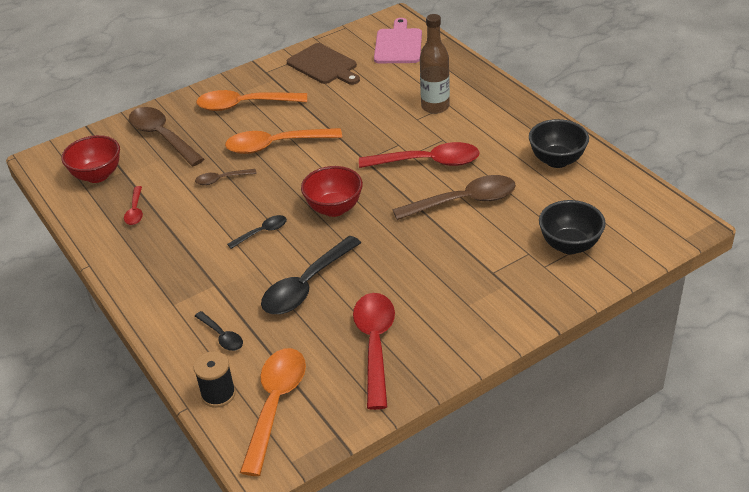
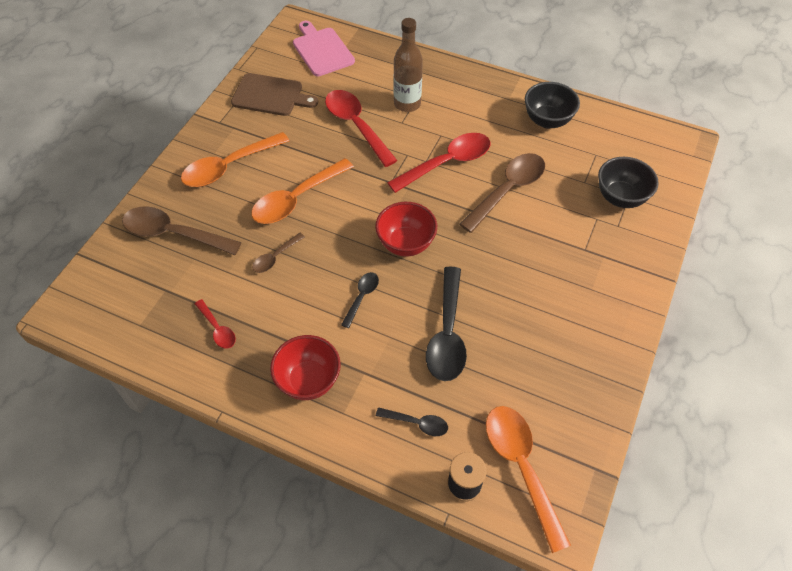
camera: 35 degrees left, 15 degrees up
red bowl [61,135,120,183] -> red bowl moved to [270,335,341,400]
red spoon [353,293,395,410] -> red spoon moved to [325,90,398,167]

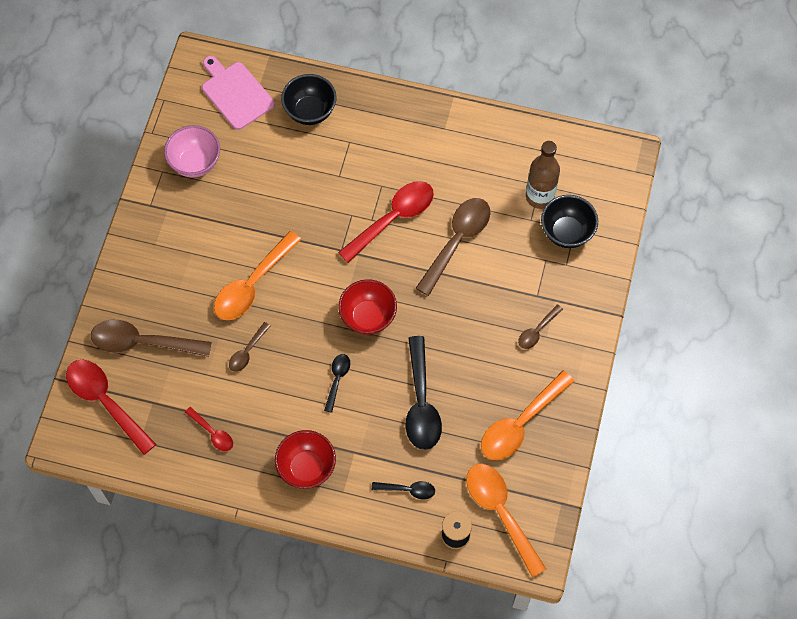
camera: 10 degrees left, 10 degrees up
orange spoon [181,132,289,187] -> orange spoon moved to [481,371,574,460]
brown cutting board [231,73,318,116] -> pink bowl [164,125,220,178]
red spoon [325,90,398,167] -> red spoon moved to [66,360,156,455]
brown bottle [394,18,423,112] -> brown bottle moved to [526,141,560,209]
black bowl [525,82,580,129] -> black bowl moved to [281,74,337,125]
none -> brown spoon [518,304,563,349]

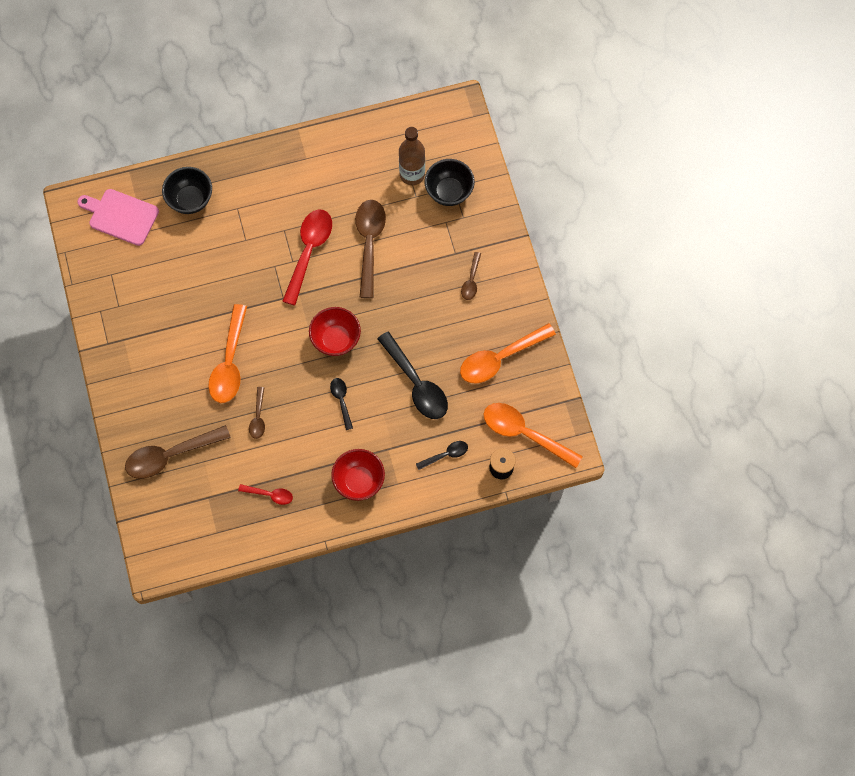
camera: 30 degrees left, 5 degrees up
red spoon [66,360,156,455] -> none
pink bowl [164,125,220,178] -> none
orange spoon [481,371,574,460] -> orange spoon turned 45 degrees clockwise [460,323,556,384]

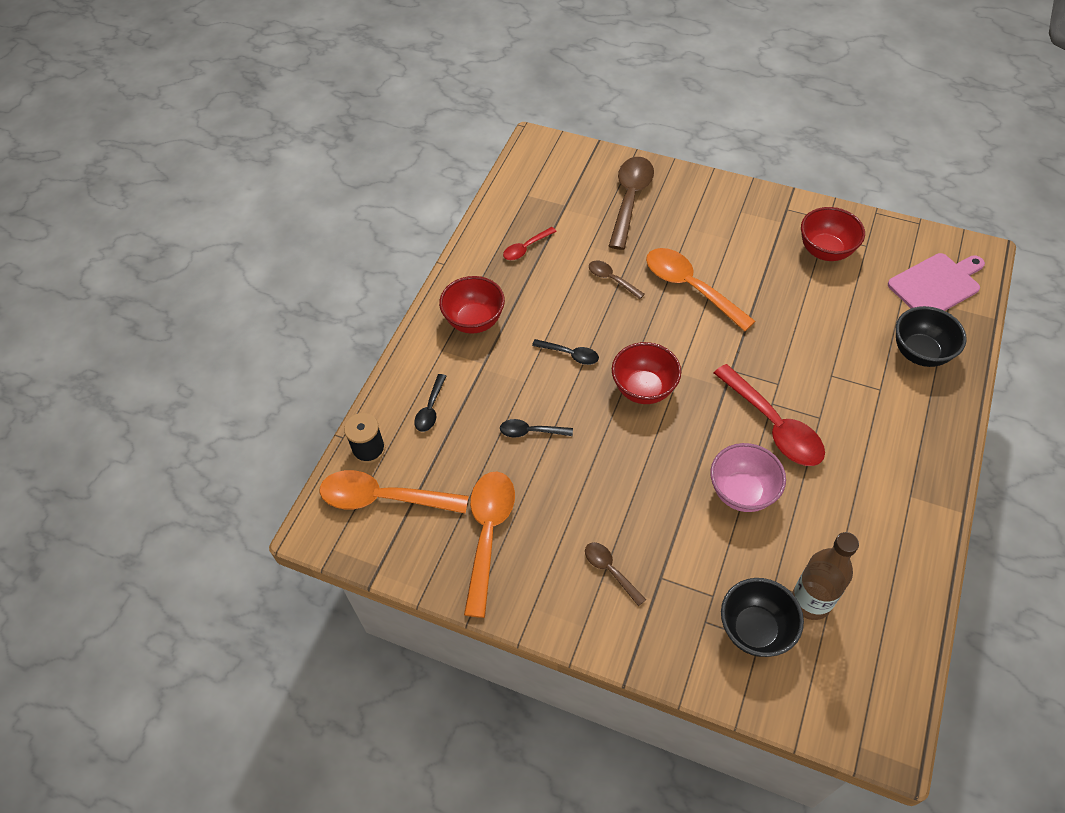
camera: 130 degrees right, 15 degrees down
brown spoon [355,200,386,298] -> pink bowl [710,443,786,512]
black spoon [377,331,448,419] -> black spoon [500,419,573,437], size x0.51
orange spoon [484,403,583,468] -> orange spoon turned 150 degrees counterclockwise [320,470,469,514]
none -> red bowl [801,207,865,261]

